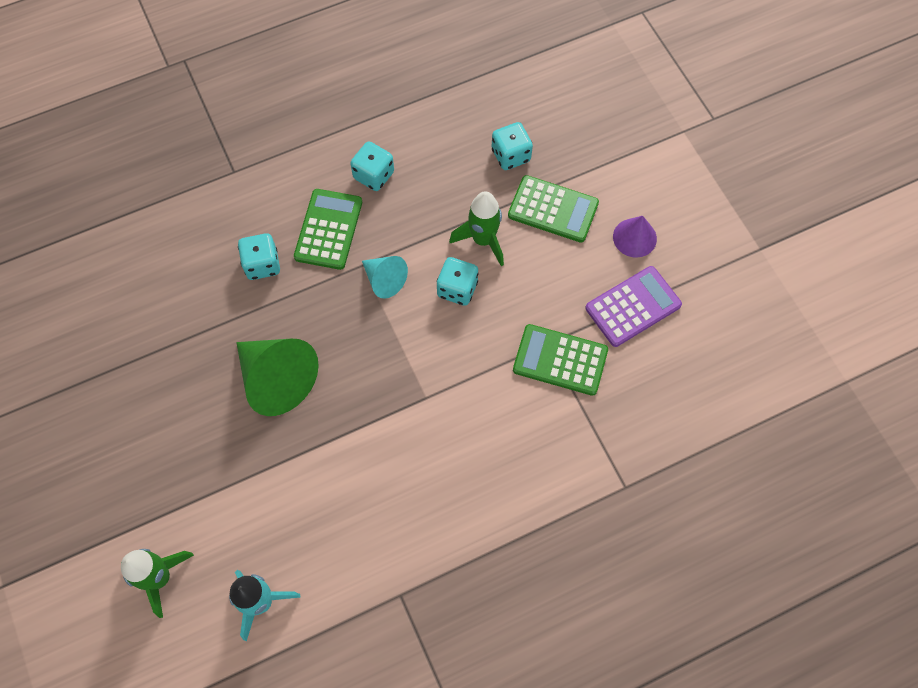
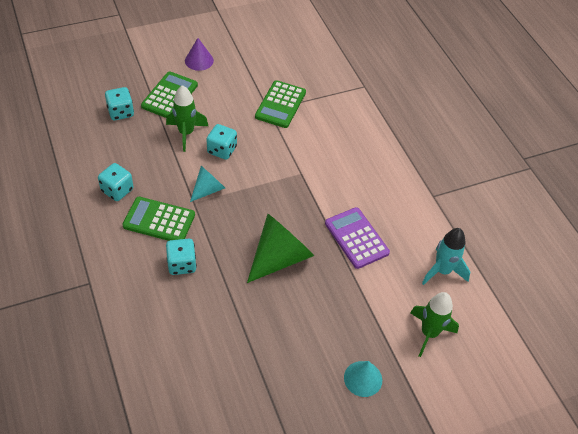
camera: 90 degrees left, 15 degrees down
purple calculator [585,266,682,347] -> purple calculator moved to [325,207,390,269]
none -> turquoise cone [344,361,382,397]

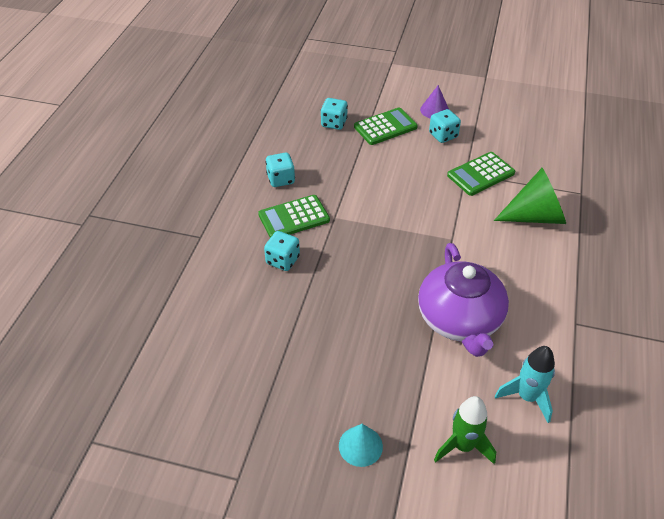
camera: 40 degrees right, 5 degrees down
green calculator [122,197,195,241] -> green calculator turned 75 degrees counterclockwise [258,195,330,238]
green rocket [166,85,208,152] -> none
turquoise cone [190,166,225,202] -> none
turquoise dice [206,124,237,160] -> turquoise dice moved to [429,109,461,143]
green cone [247,214,314,283] -> green cone moved to [494,168,566,224]
purple calculator [325,207,390,269] -> purple teapot [418,243,509,357]

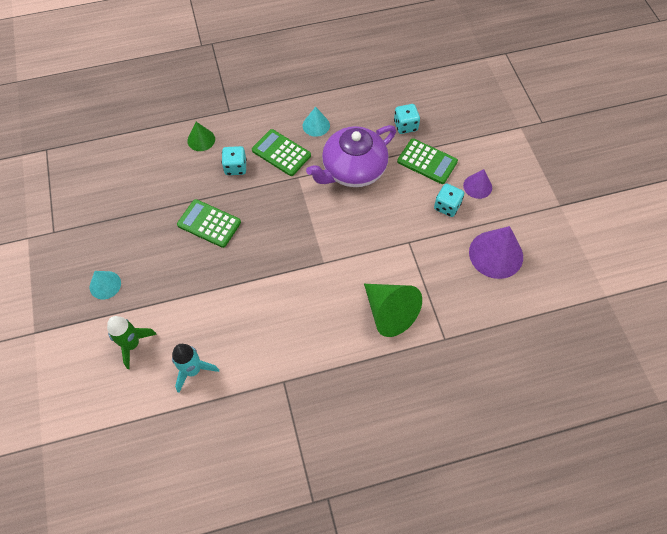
camera: 60 degrees right, 15 degrees up
turquoise dice [265,153,295,187] -> turquoise cone [303,107,330,137]
purple teapot [418,243,509,357] -> purple teapot moved to [306,125,396,187]
green calculator [447,152,515,196] -> green calculator moved to [177,199,241,248]
none -> green cone [187,122,215,151]
none -> purple cone [469,226,523,279]

